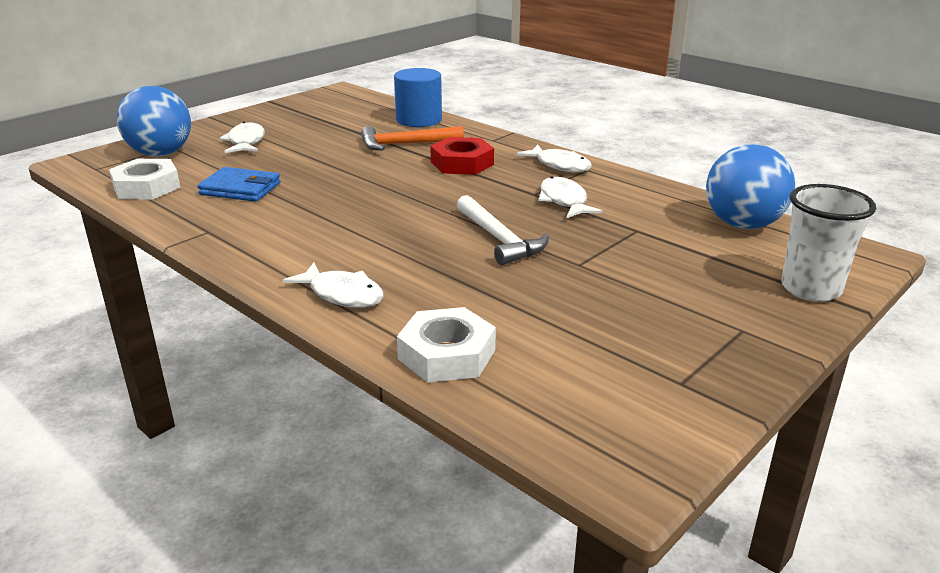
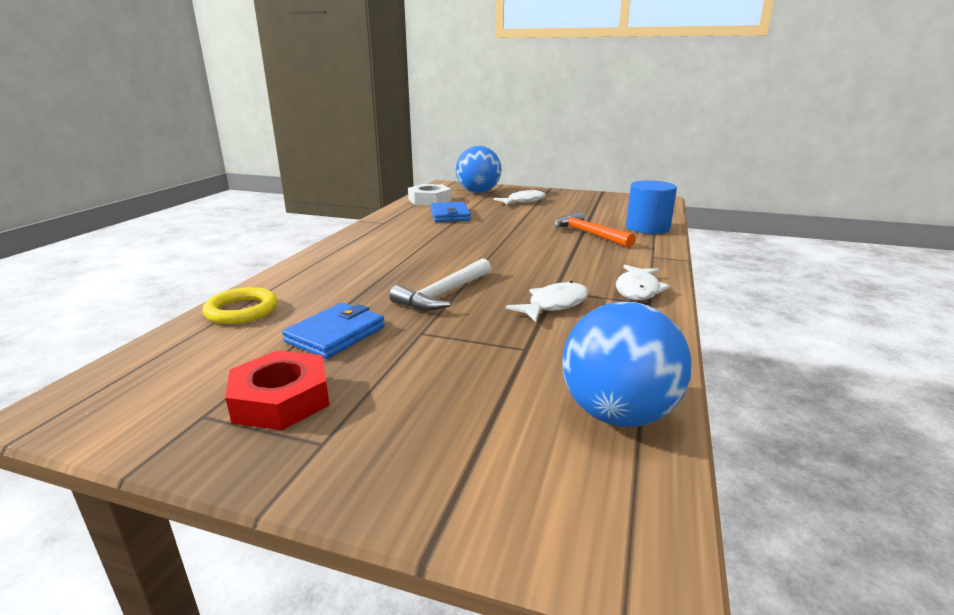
camera: 65 degrees right, 5 degrees down
white fish [282,263,384,308] -> none
white nut [397,307,496,382] -> yellow ring [202,287,278,324]
red nut [430,137,494,175] -> red nut moved to [225,350,330,430]
white cup [781,184,876,302] -> none
none -> blue wallet [282,303,385,359]

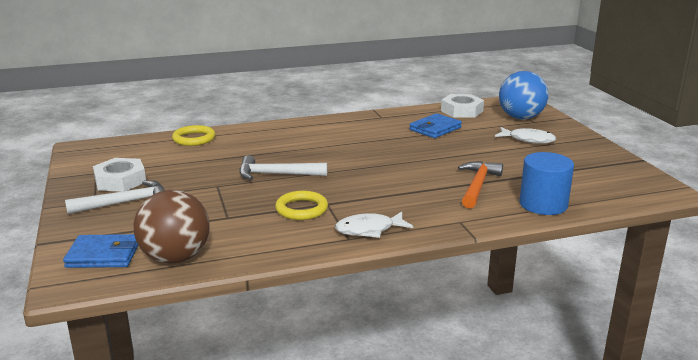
camera: 55 degrees right, 0 degrees up
red nut [225,350,330,430] -> white nut [93,158,146,192]
blue wallet [282,303,385,359] -> blue wallet moved to [63,234,138,268]
white fish [506,281,589,322] -> yellow ring [275,191,328,220]
blue ball [562,302,691,427] -> brown ball [134,190,210,264]
none -> white hammer [65,180,165,214]

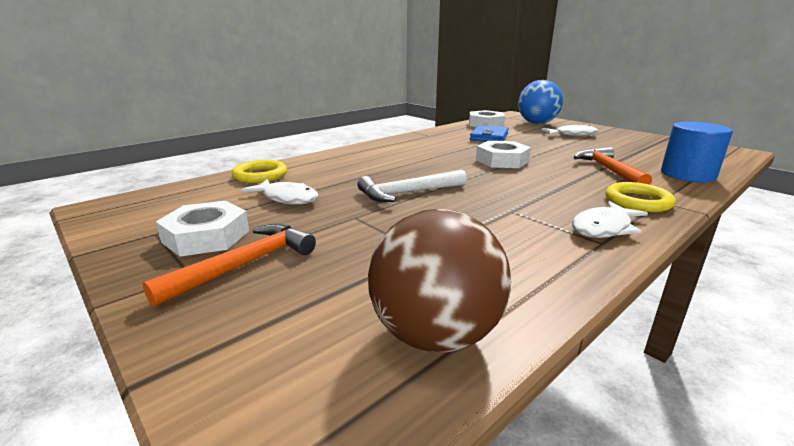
camera: 25 degrees left, 0 degrees up
blue wallet [63,234,138,268] -> none
white hammer [65,180,165,214] -> orange hammer [143,224,316,307]
yellow ring [275,191,328,220] -> yellow ring moved to [605,182,676,212]
none -> white fish [241,179,319,205]
none -> white nut [476,141,531,168]

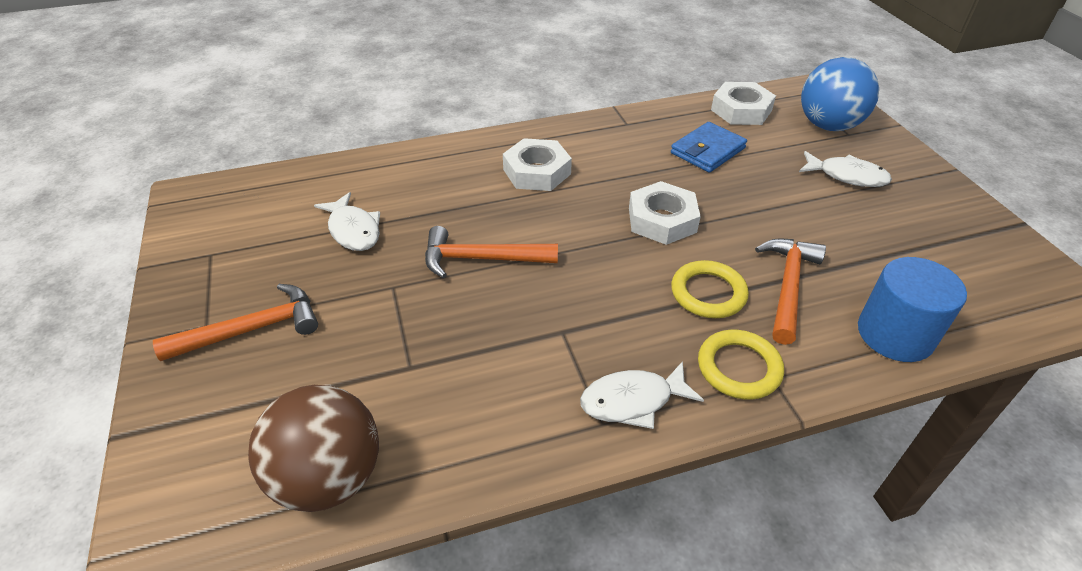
camera: 25 degrees right, 20 degrees up
white nut [156,201,249,257] -> white nut moved to [503,138,572,191]
yellow ring [232,160,287,183] -> yellow ring moved to [671,260,749,318]
white hammer [357,170,467,202] -> orange hammer [425,226,558,278]

